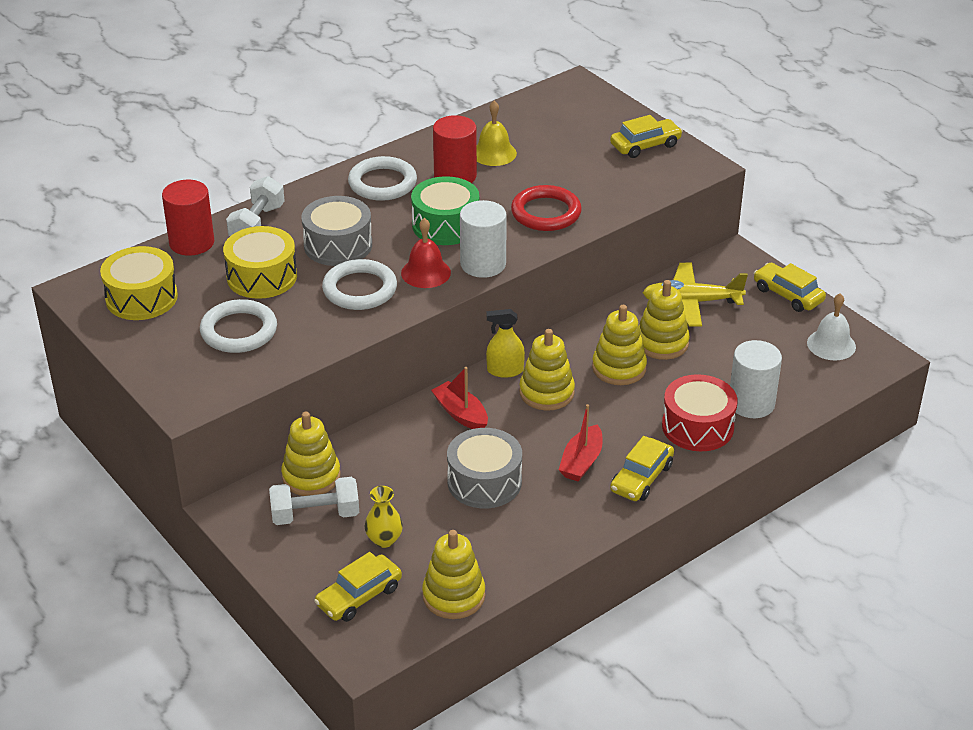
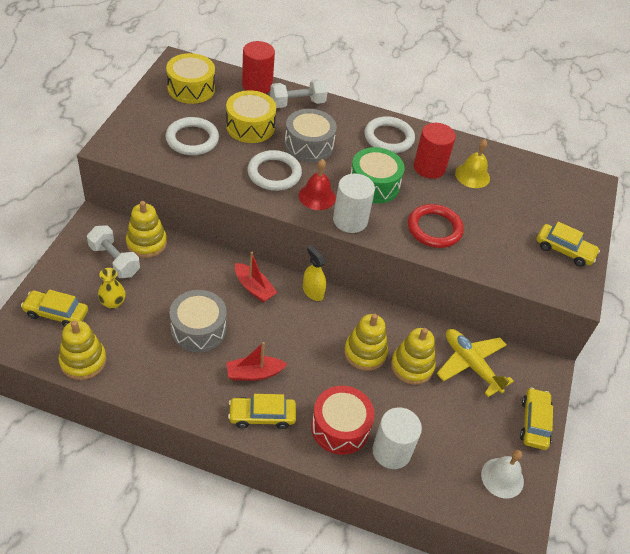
camera: 50 degrees right, 10 degrees up
red boat [431,367,488,429] -> red boat turned 120 degrees clockwise [235,252,277,303]
yellow stacking toy [519,329,575,411] -> none

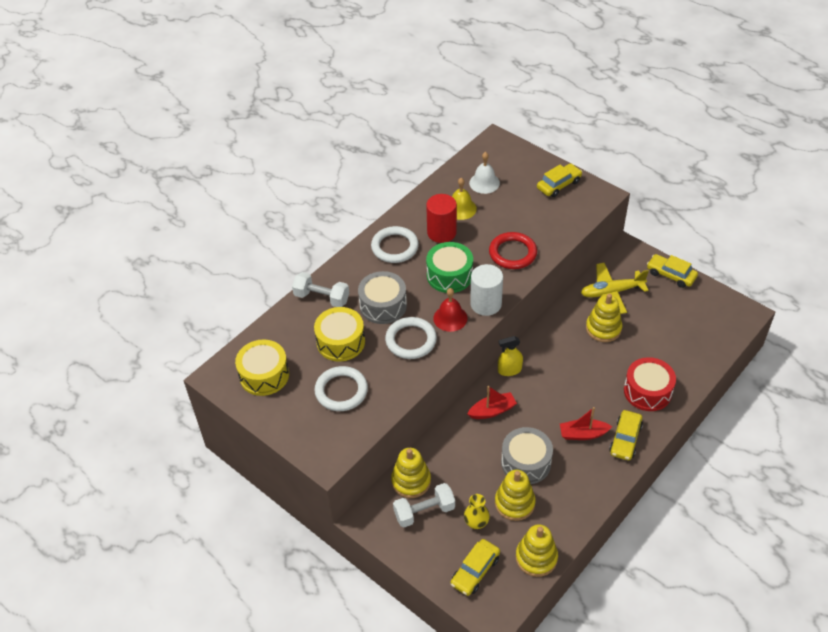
camera: 60 degrees left, 0 degrees up
red boat [226,342,287,381] -> red boat turned 75 degrees clockwise [560,407,612,440]
red cylinder [242,41,275,93] -> none
white dumbbell [270,79,327,108] -> white dumbbell turned 75 degrees counterclockwise [292,272,349,307]
yellow stacking toy [344,314,388,371] -> yellow stacking toy moved to [495,470,536,521]
white cylinder [372,408,422,469] -> none
white bell [481,450,524,499] -> white bell moved to [469,152,500,194]

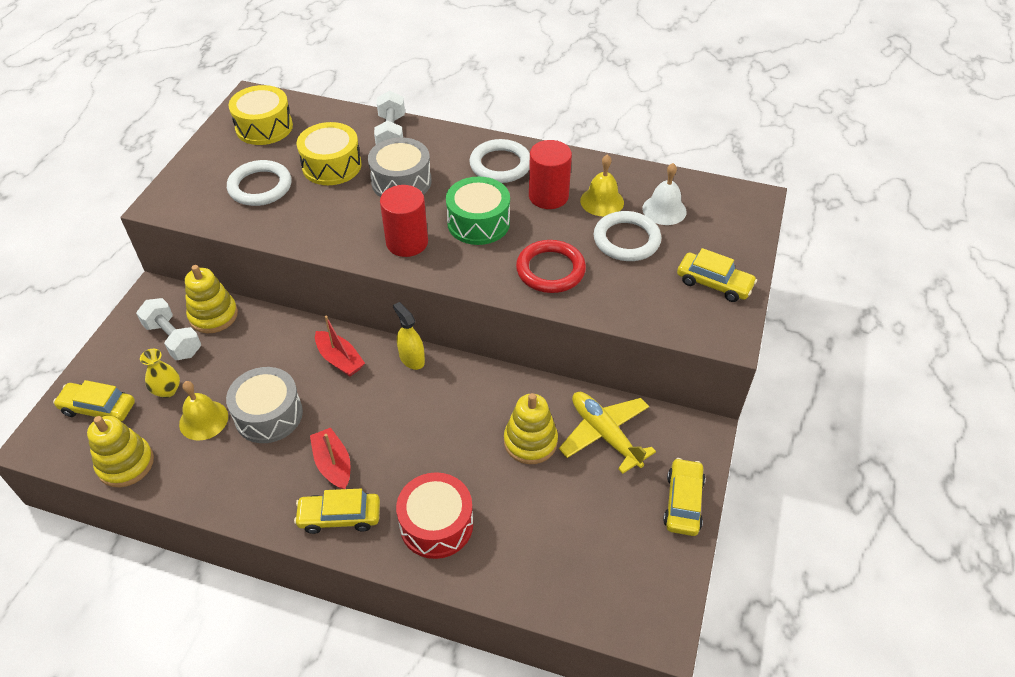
camera: 65 degrees right, 0 degrees up
white ring [385,317,437,359] -> white ring moved to [594,211,661,261]
red bell [433,288,468,332] -> red cylinder [380,185,428,257]
white cylinder [470,264,503,316] -> none
yellow stacking toy [495,470,536,521] -> yellow bell [179,381,228,441]

